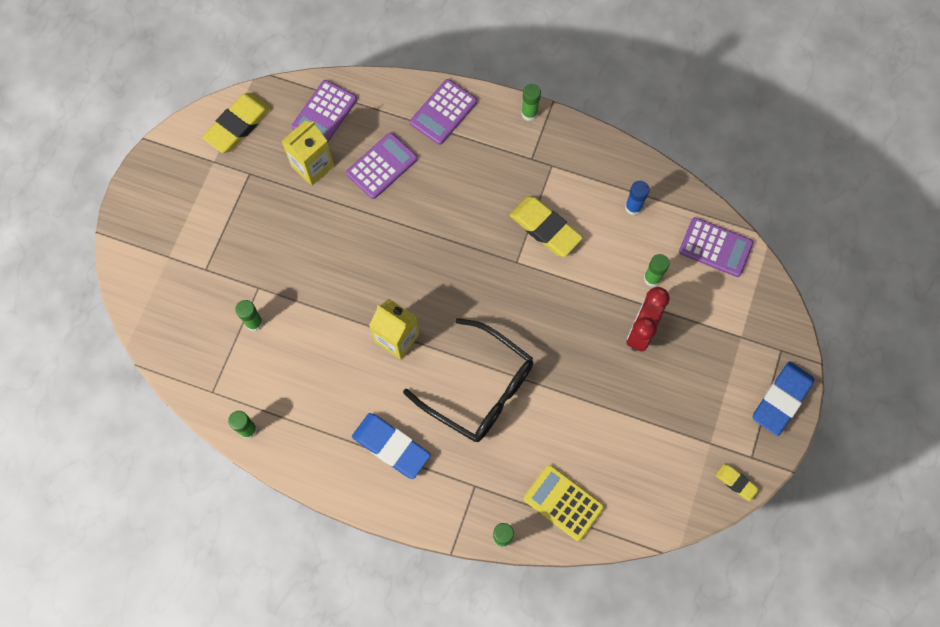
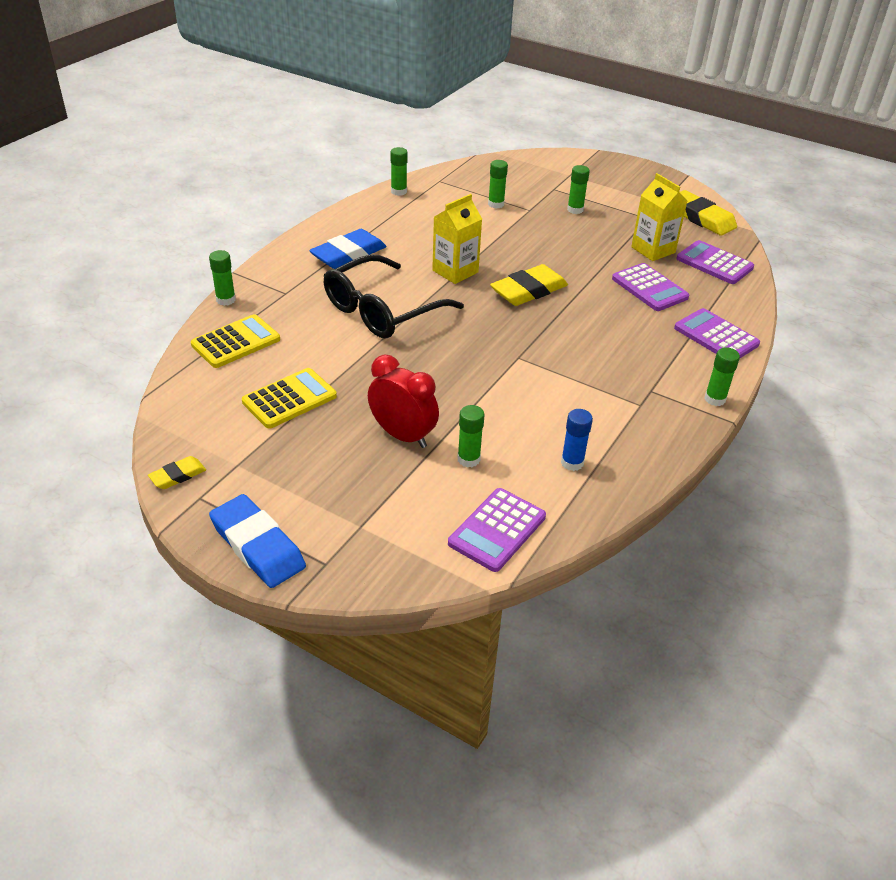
camera: 100 degrees right, 30 degrees down
yellow eraser [510,196,583,257] -> yellow eraser moved to [490,264,568,306]
none -> yellow calculator [242,368,337,429]
none -> green glue stick [567,165,590,214]

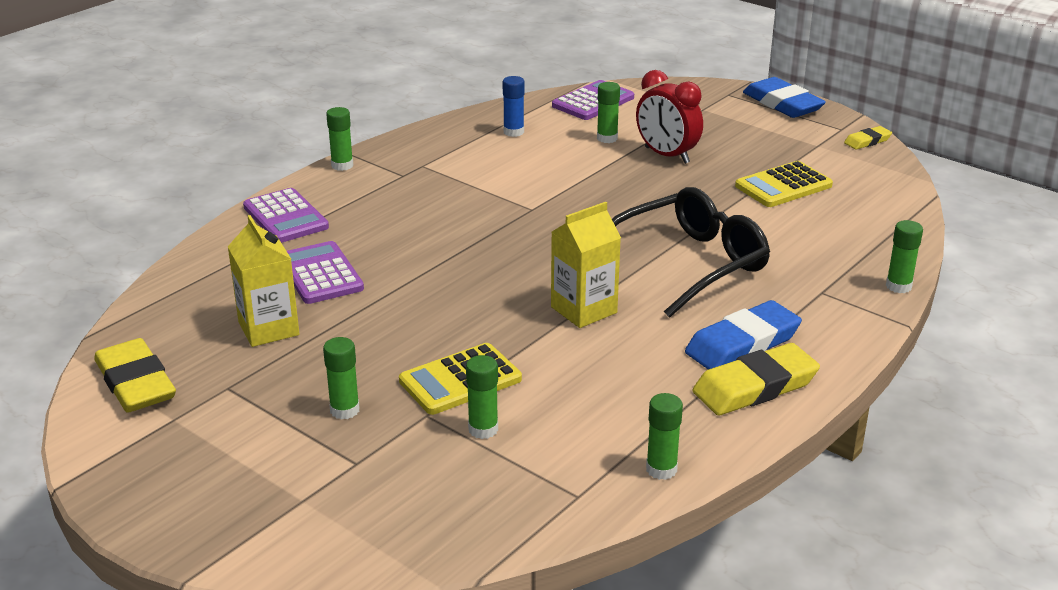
camera: 170 degrees left, 10 degrees down
yellow calculator [191,314,280,368] -> yellow calculator moved to [399,343,522,415]
yellow eraser [490,264,568,306] -> yellow eraser moved to [692,343,820,415]
purple calculator [676,240,754,284] -> none

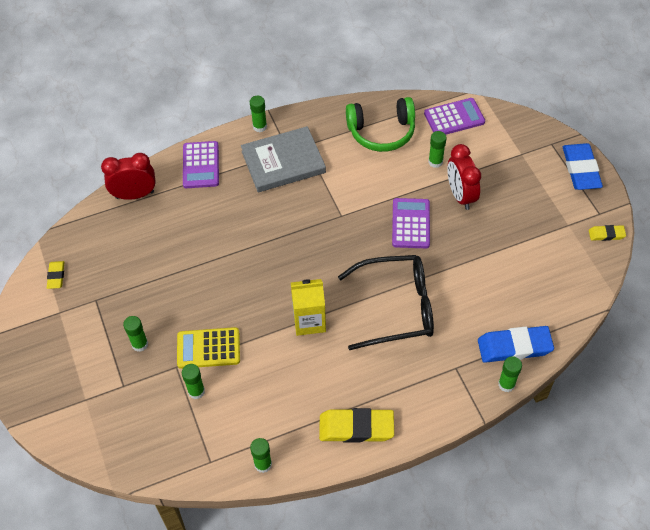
camera: 30 degrees right, 25 degrees up
yellow eraser [94,338,176,412] -> yellow eraser [47,261,65,289], size x0.52
yellow carton [228,215,299,347] -> none
purple calculator [287,241,364,304] -> purple calculator moved to [392,198,430,248]
blue glue stick [503,76,525,137] -> green headphones [346,97,415,152]
blue eraser [685,300,802,369] -> blue eraser moved to [478,326,554,363]
yellow calculator [735,161,833,207] -> none
none -> red clock [101,153,156,200]
none -> grey book [241,126,326,192]

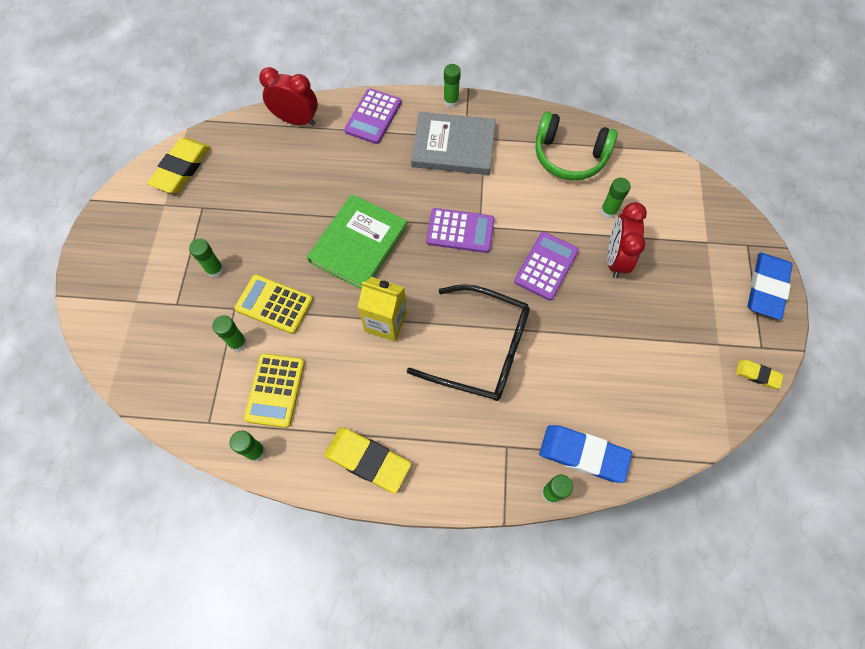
camera: 25 degrees right, 10 degrees up
yellow eraser [47,261,65,289] -> yellow eraser [147,138,211,193], size x1.92
purple calculator [424,98,485,135] -> purple calculator moved to [426,208,494,253]
none -> yellow calculator [244,353,305,428]
none -> green book [307,194,408,290]

